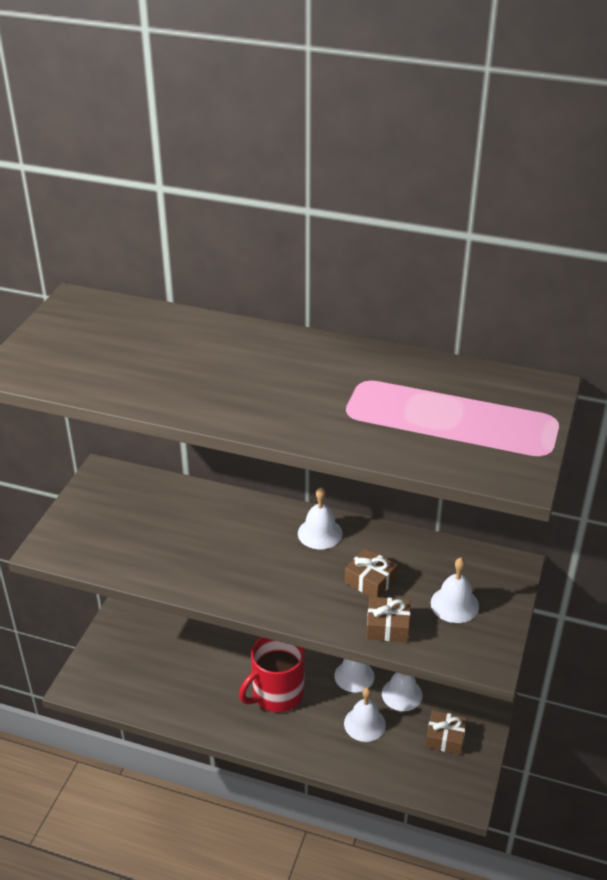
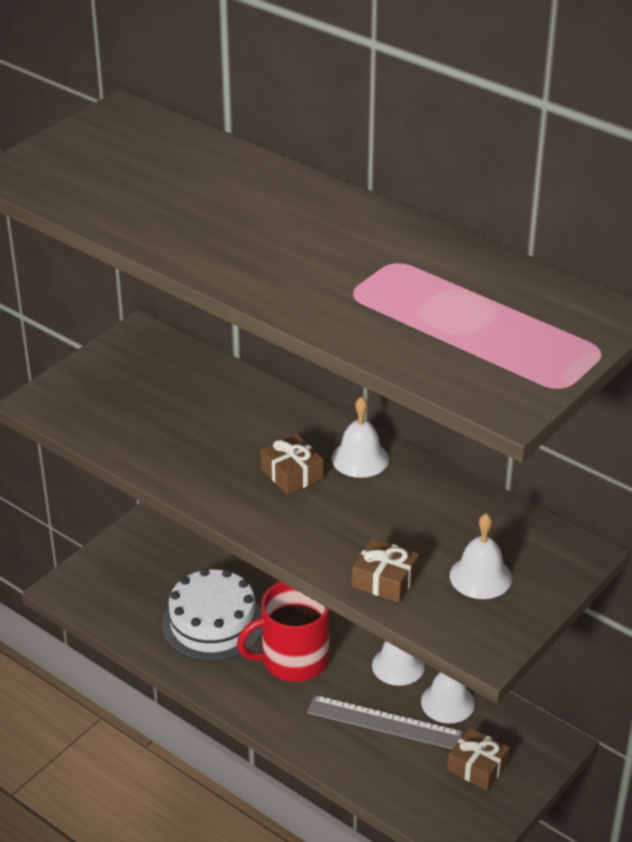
camera: 20 degrees right, 0 degrees up
white bell [344,687,386,742] -> grey ruler [307,695,463,749]
brown gift [345,548,397,597] -> brown gift moved to [261,434,324,495]
none -> white cake [162,568,262,662]

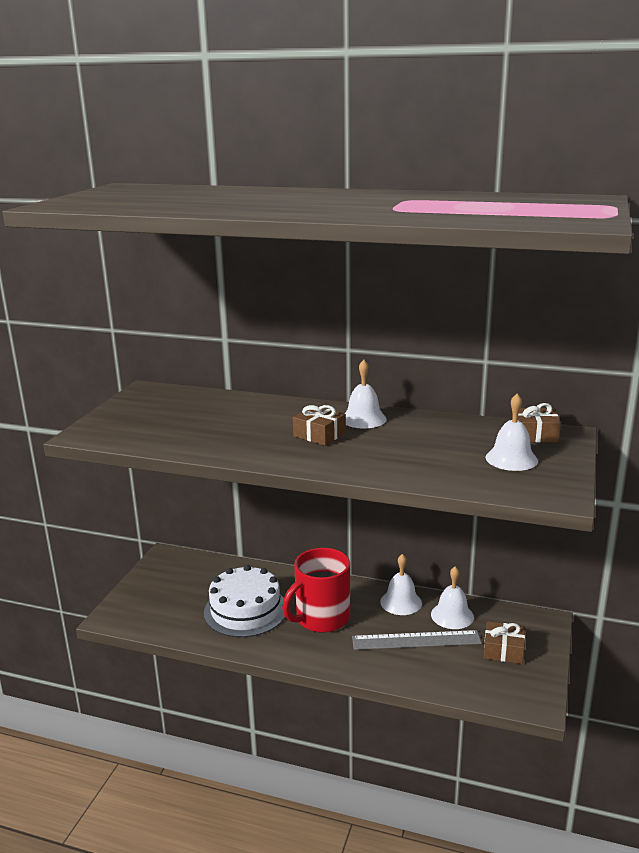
camera: 20 degrees left, 15 degrees down
brown gift [352,538,419,603] -> brown gift moved to [518,403,561,443]

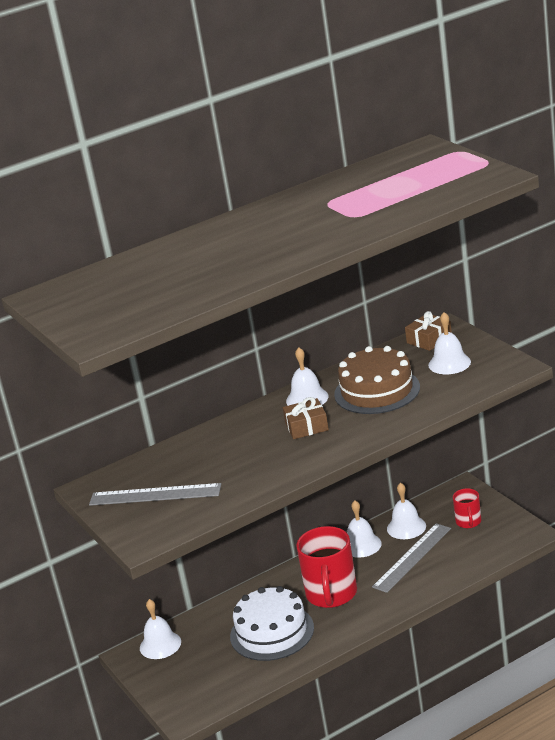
camera: 45 degrees left, 5 degrees up
brown gift [484,621,525,664] -> red mug [453,488,481,528]
none -> grey ruler [89,483,221,506]
none -> white bell [140,599,181,659]
none -> brown cake [334,346,420,414]

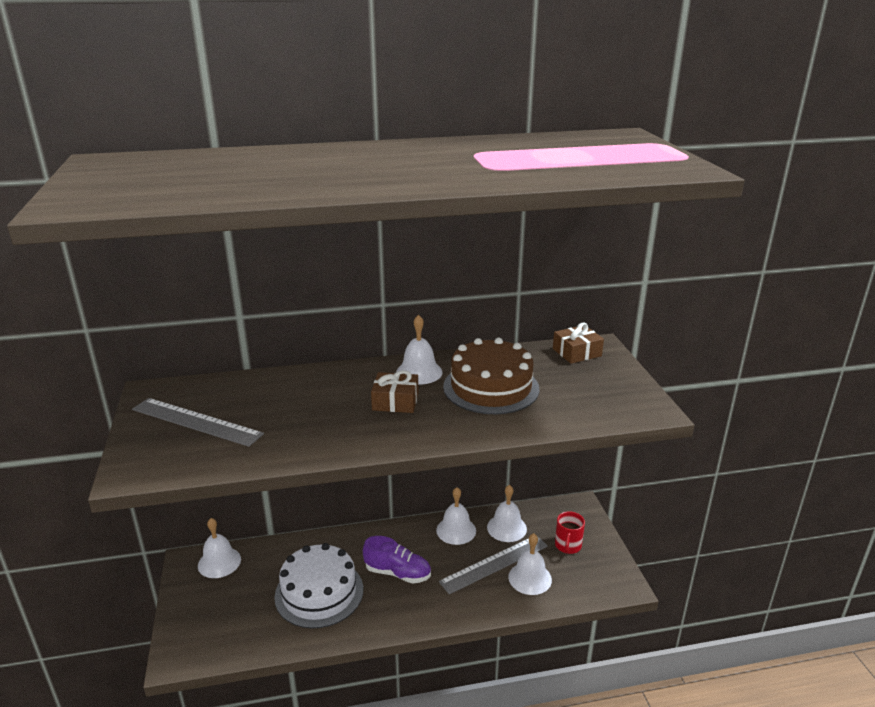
camera: 15 degrees right, 0 degrees up
red mug [296,526,357,608] -> purple shoe [363,536,431,583]
white bell [428,312,471,374] -> white bell moved to [508,533,552,595]

